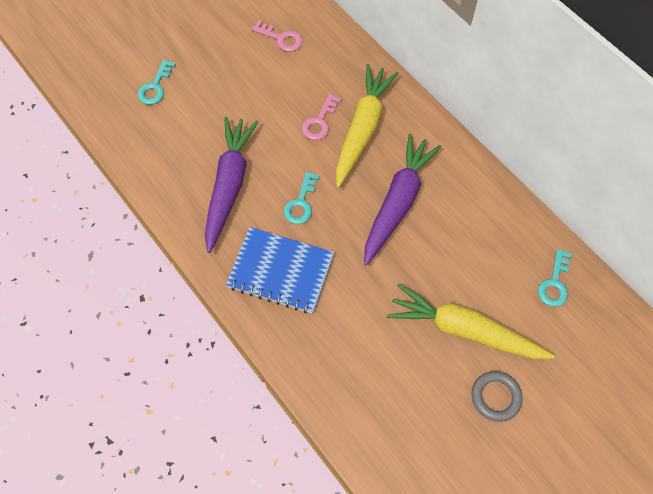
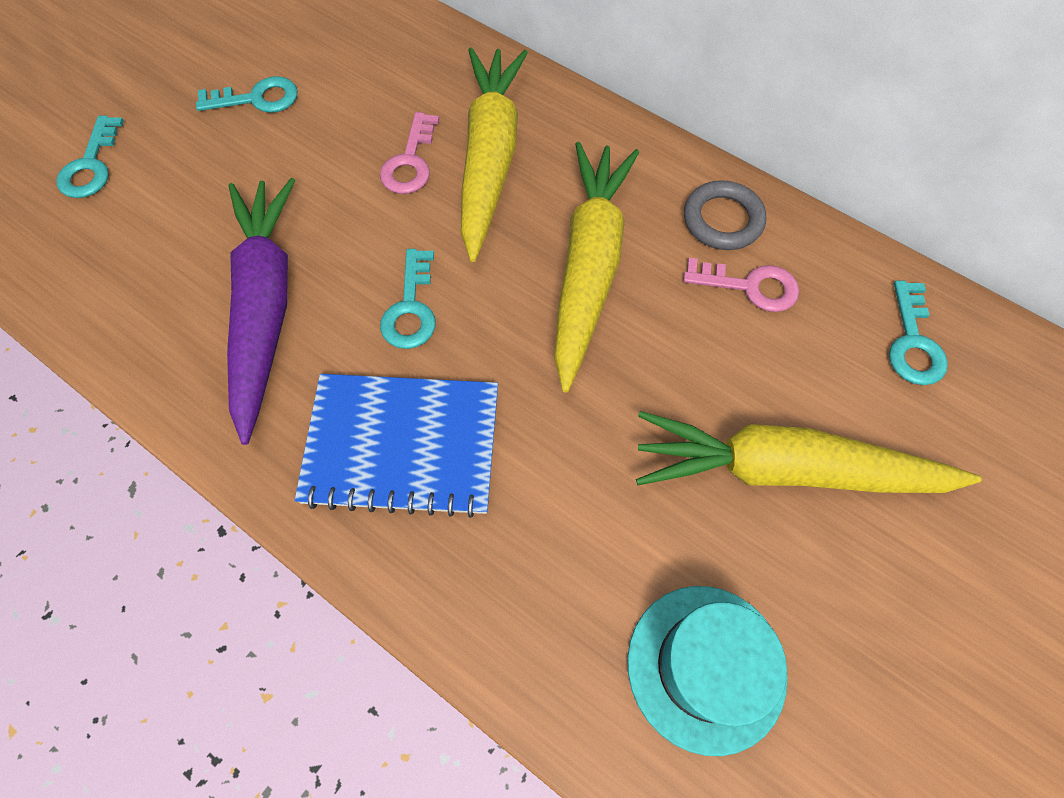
camera: 15 degrees left, 0 degrees up
pink key [252,20,303,52] -> pink key moved to [683,258,799,312]
purple carrot [364,134,442,265] -> yellow carrot [554,142,639,393]
grey ring [472,371,522,422] -> grey ring moved to [684,180,766,250]
none -> turquoise key [196,76,298,113]
none -> turquoise hat [627,586,788,756]

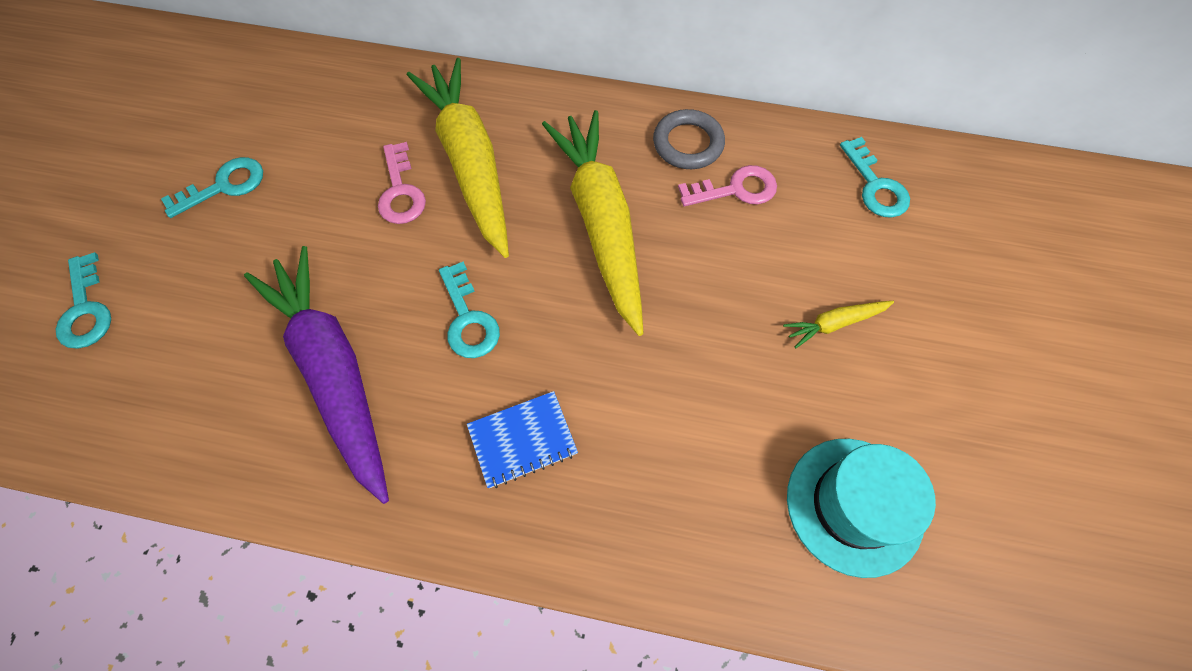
camera: 25 degrees left, 0 degrees up
blue notebook [295,374,498,518] -> blue notebook [467,391,578,488], size x0.55
yellow carrot [636,411,982,493] -> yellow carrot [783,301,894,349], size x0.42

